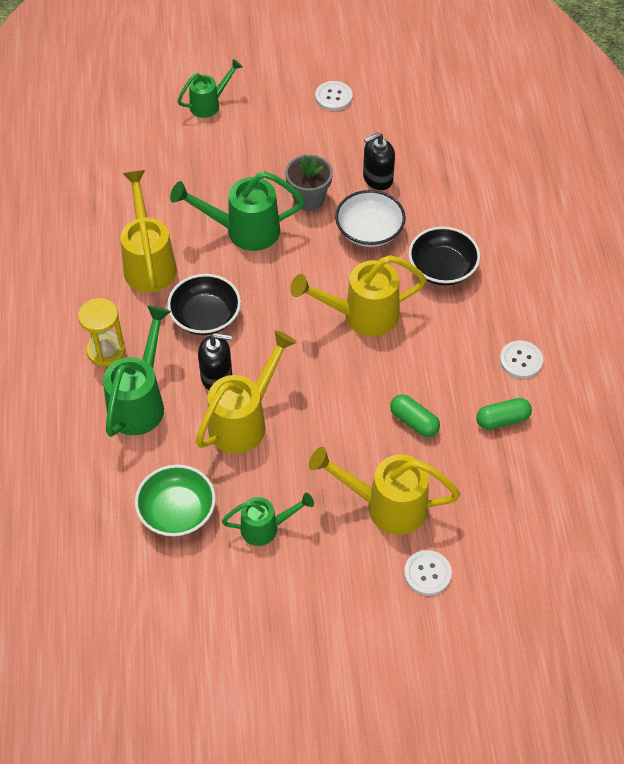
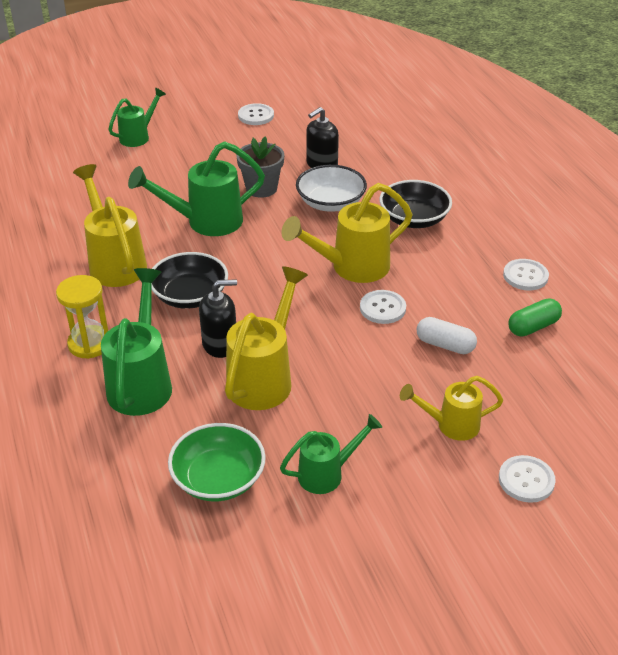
camera: 15 degrees left, 15 degrees down
yellow watering can [309,447,460,535] -> yellow watering can [400,376,503,441], size x0.61
green capsule [390,394,440,437] -> white capsule [417,317,477,354]
none -> white button [360,290,406,324]

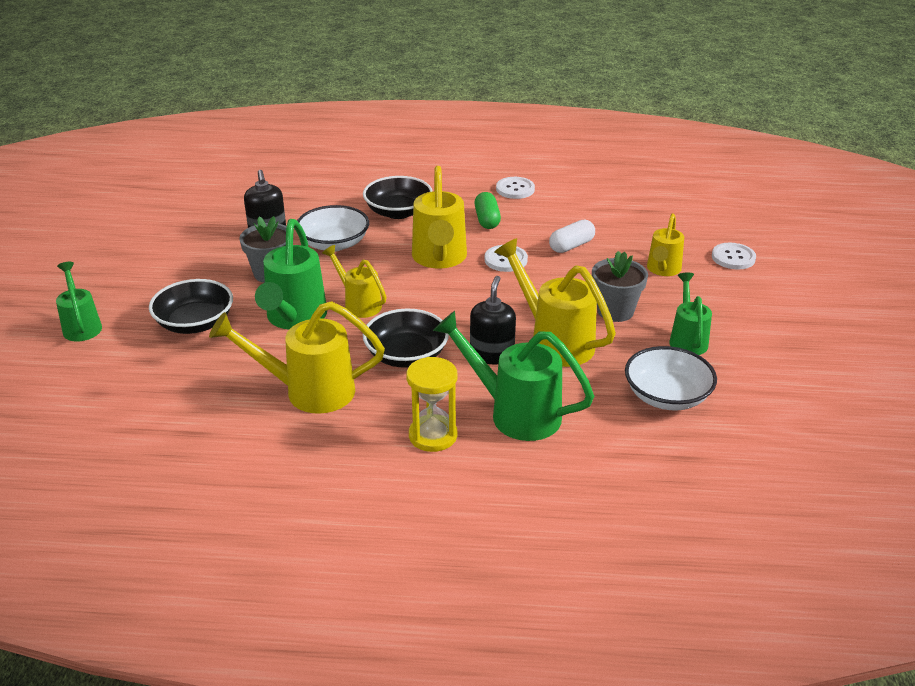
camera: 65 degrees left, 5 degrees down
green bowl [168,423,266,501] -> white bowl [625,346,717,411]
white button [238,103,274,125] -> none
green capsule [508,298,562,336] -> green capsule moved to [474,192,501,229]
none -> black bowl [149,279,233,334]
none -> yellow watering can [322,245,387,318]
none -> grey flower pot [592,251,648,322]

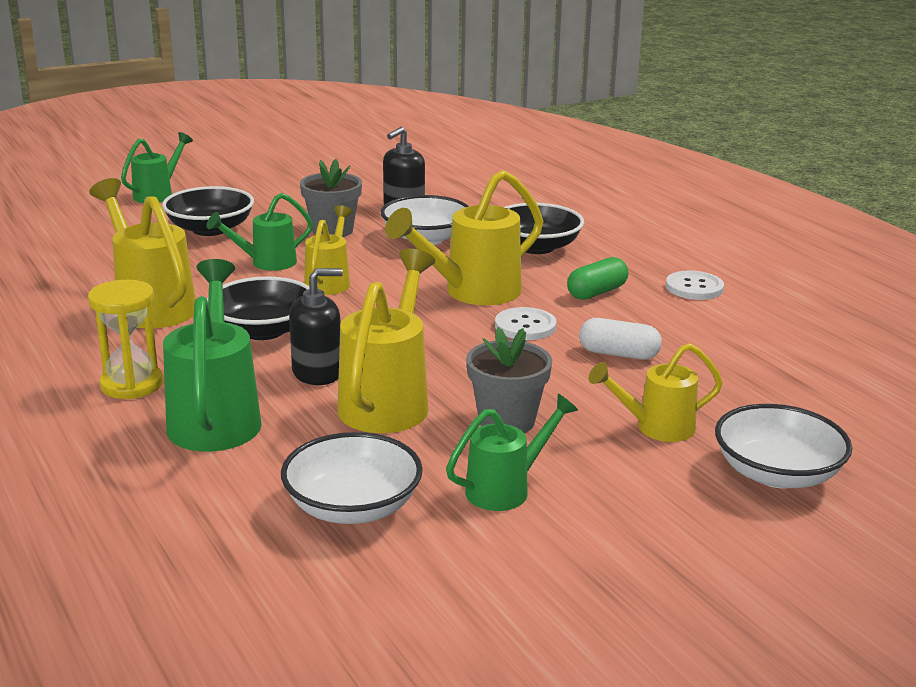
camera: 55 degrees right, 10 degrees down
green watering can [255,219,327,329] -> green watering can [206,193,313,271], size x0.61
white button [712,243,756,270] -> white bowl [715,404,852,488]

